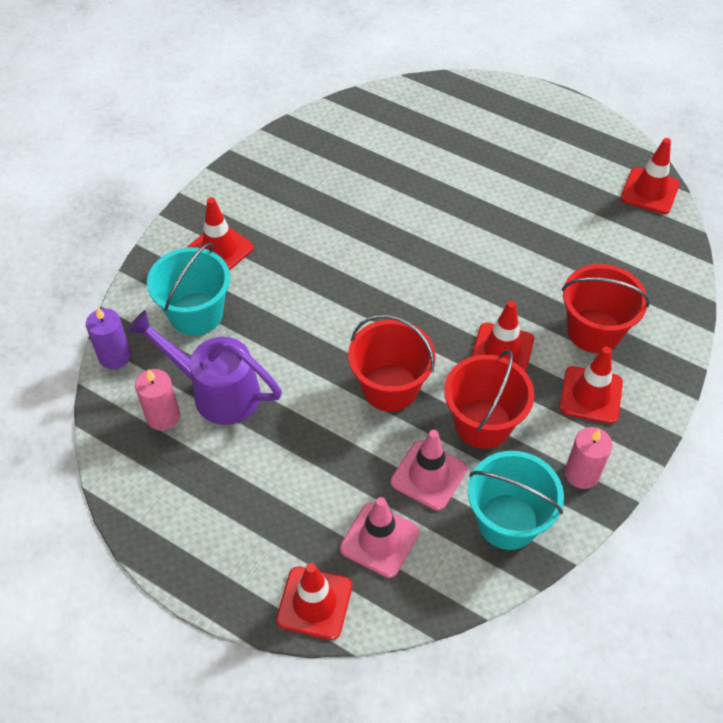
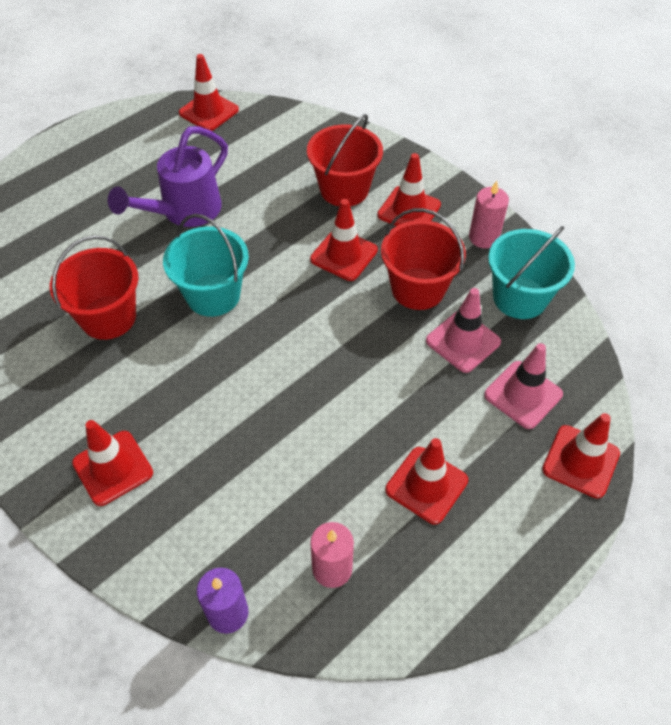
camera: 75 degrees left, 0 degrees up
purple watering can [127,310,282,425] -> purple watering can moved to [108,126,228,227]
turquoise bucket [147,242,230,336] -> turquoise bucket moved to [163,214,249,317]
red bucket [348,315,436,412] -> red bucket moved to [50,235,138,340]
none -> red traffic cone [385,438,468,524]

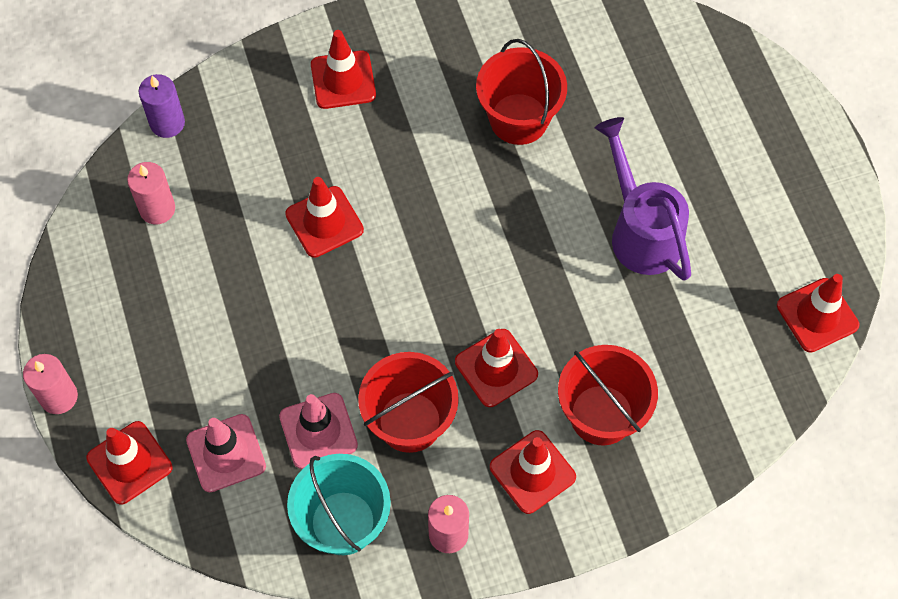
camera: 115 degrees right, 10 degrees up
turquoise bucket [163,214,249,317] -> none
red traffic cone [385,438,468,524] -> red traffic cone moved to [285,177,364,258]
none -> pink candle [23,354,78,414]

